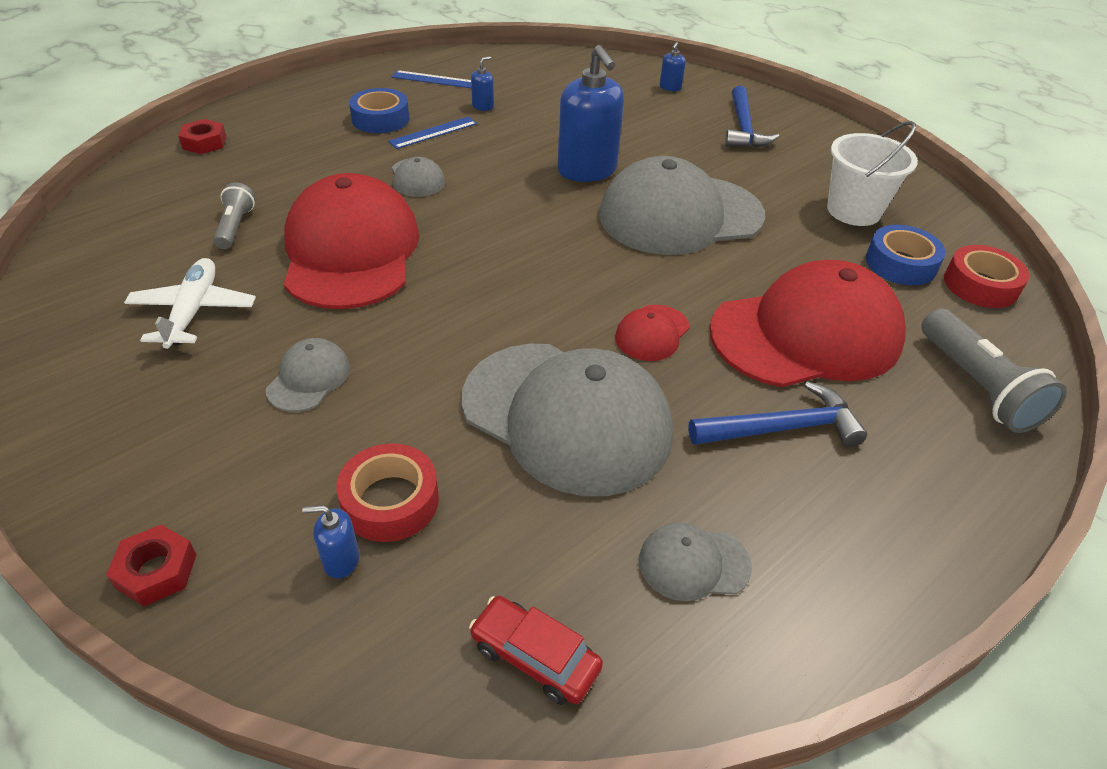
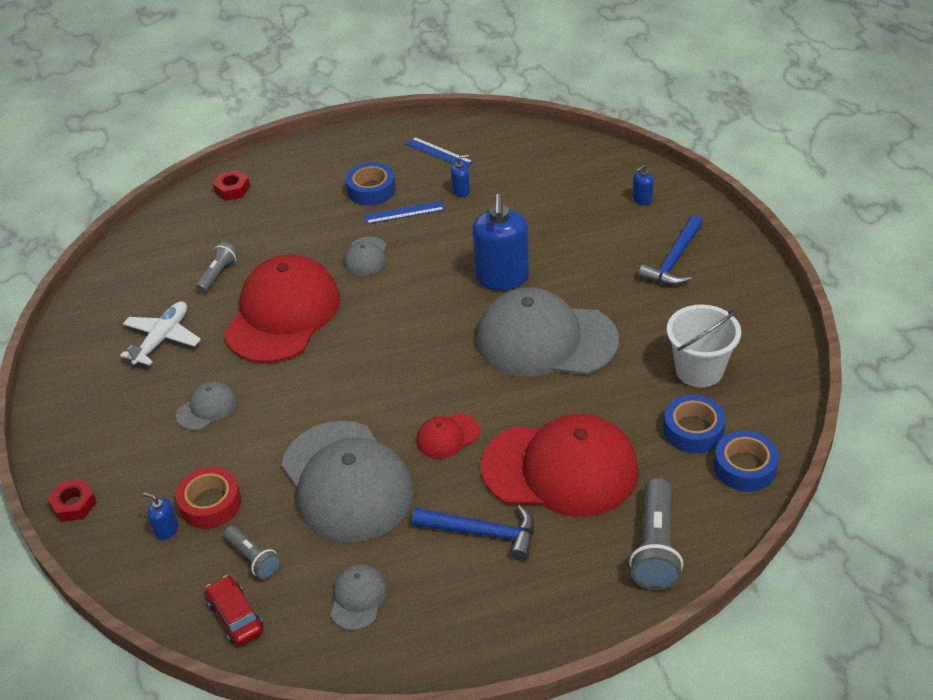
camera: 30 degrees right, 0 degrees up
grey cap [639,522,752,601] -> grey cap turned 75 degrees clockwise [331,564,387,630]
red tape [944,245,1029,308] -> blue tape [714,430,779,492]
none -> grey flashlight [224,526,281,580]

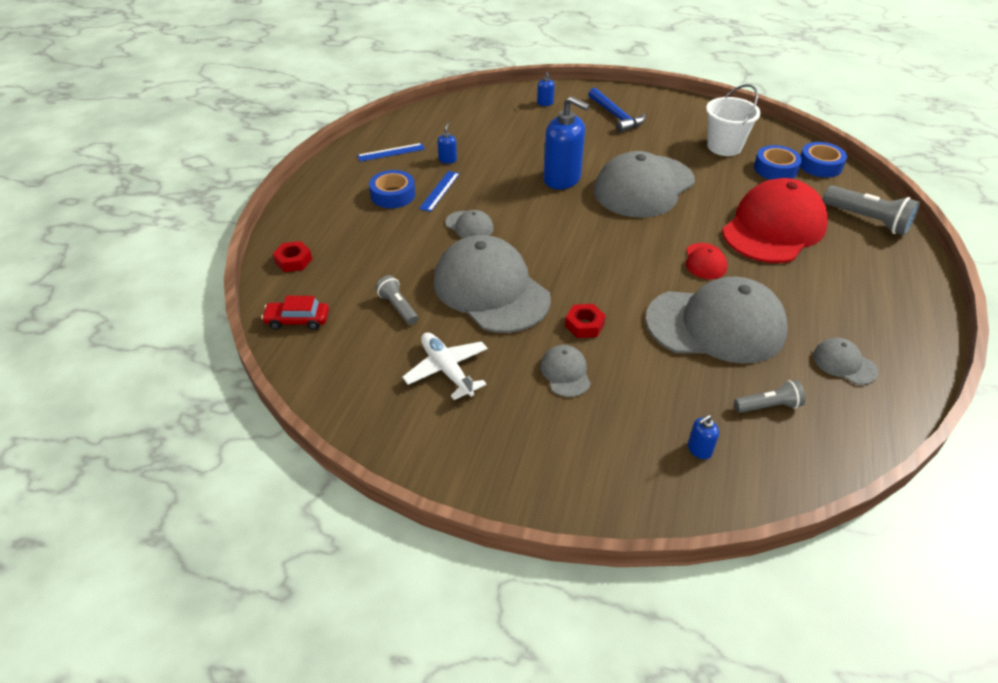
camera: 60 degrees left, 0 degrees up
red nut [48,479,97,522] -> red nut moved to [565,304,606,338]
red tape [176,467,241,529] -> none
red car [205,575,263,646] -> red car moved to [261,296,329,330]
red cap [224,254,340,363] -> grey cap [433,235,551,333]
blue hammer [412,505,534,561] -> none

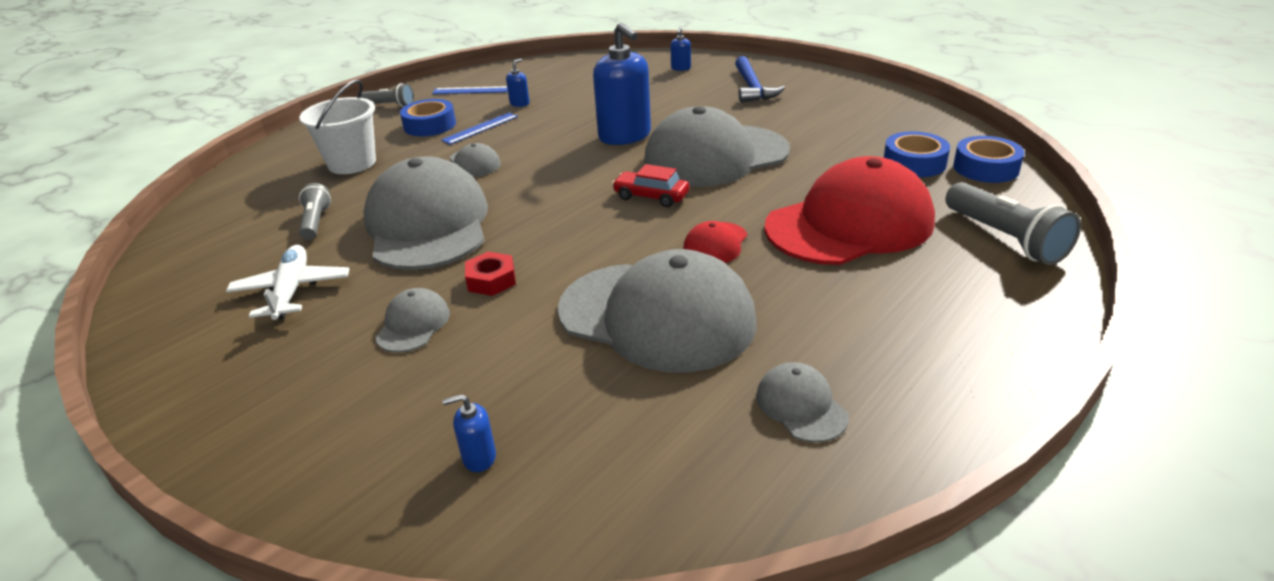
camera: 25 degrees right, 10 degrees down
red car [261,296,329,330] -> red car moved to [612,164,689,207]
red nut [273,241,312,272] -> none
white bucket [706,84,761,156] -> white bucket moved to [299,79,376,174]
grey flashlight [734,380,806,413] -> grey flashlight moved to [360,83,414,107]

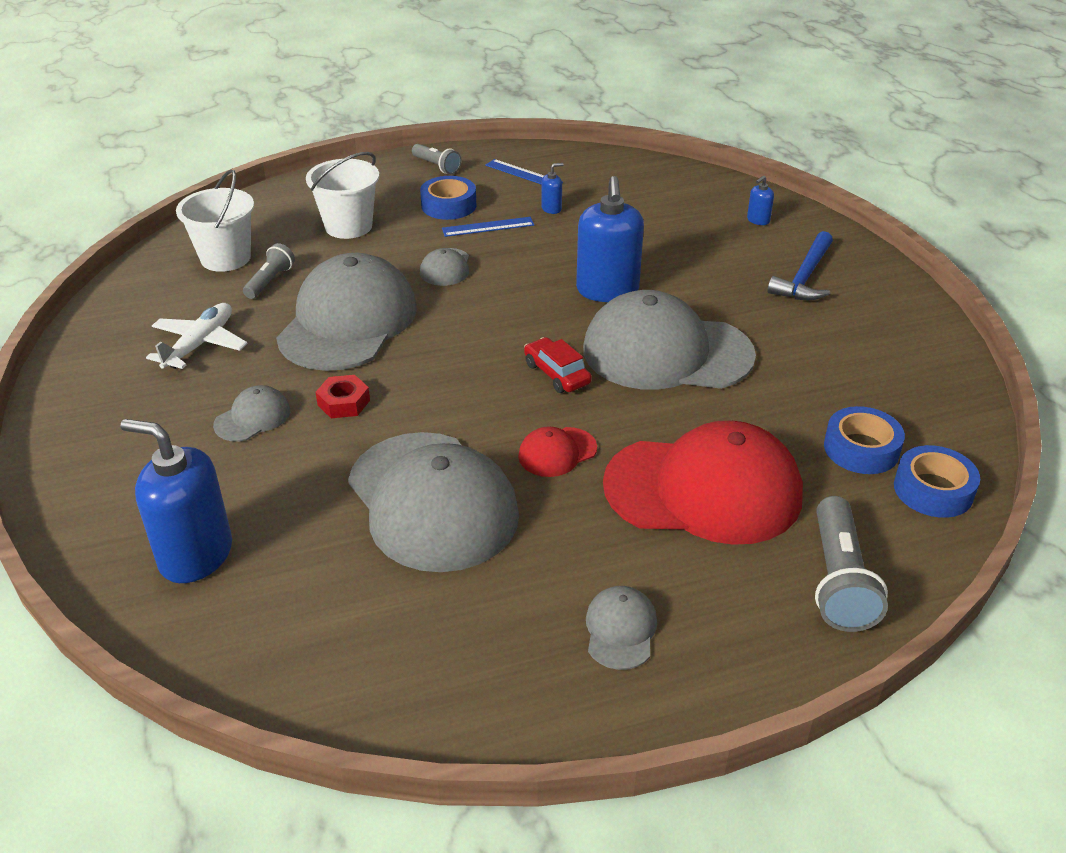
camera: 30 degrees right, 5 degrees up
blue soap dispenser [443,394,496,472] -> blue soap dispenser [121,419,232,583], size x2.33
grey cap [756,362,849,443] -> grey cap moved to [586,586,657,670]
none -> white bucket [176,169,254,272]

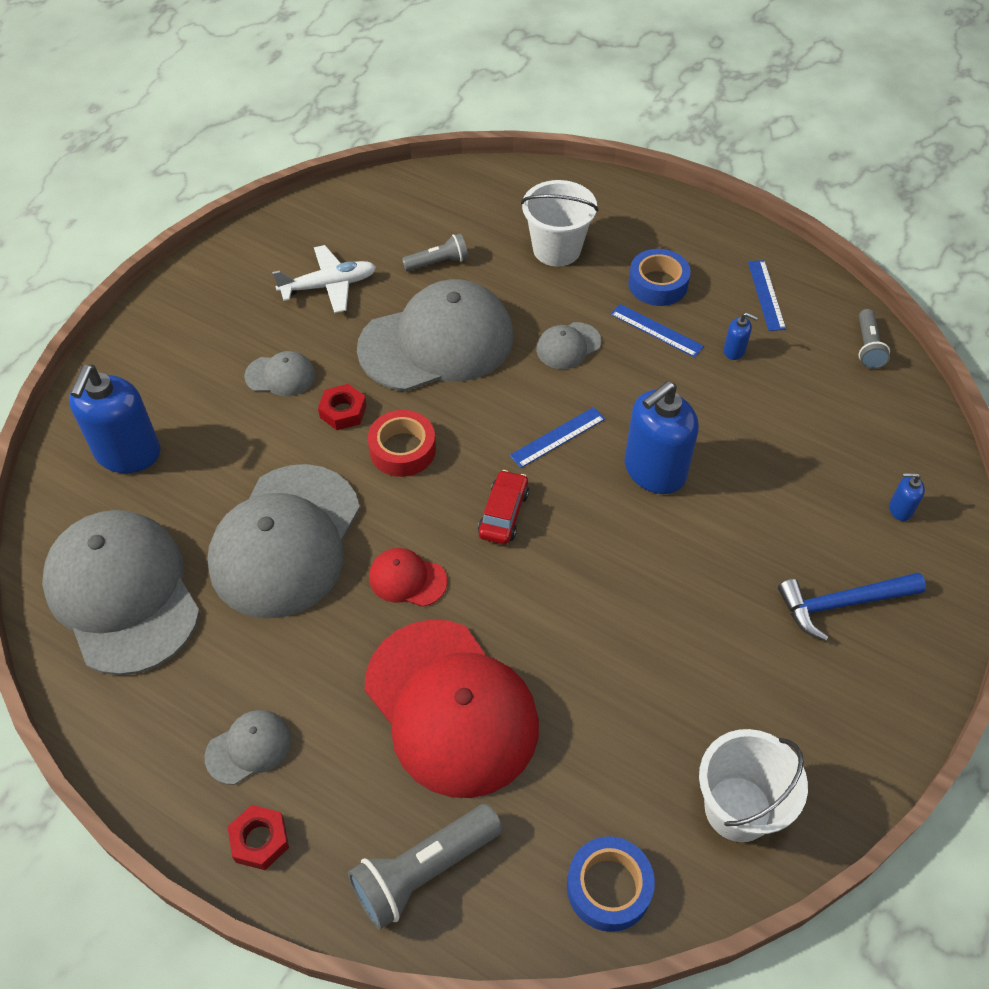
camera: 50 degrees right, 15 degrees up
blue soap dispenser [121,419,232,583] -> blue soap dispenser turned 150 degrees counterclockwise [69,365,161,473]
white bucket [176,169,254,272] -> white bucket moved to [699,729,808,842]
grey flashlight [412,144,461,174] -> grey flashlight moved to [859,309,890,369]
grey cap [583,290,756,390] -> grey cap moved to [42,510,200,676]
blue tape [824,406,905,474] -> none
none -> red nut [227,805,289,870]
none -> red tape [368,410,436,477]
none -> blue ruler [510,407,605,468]

